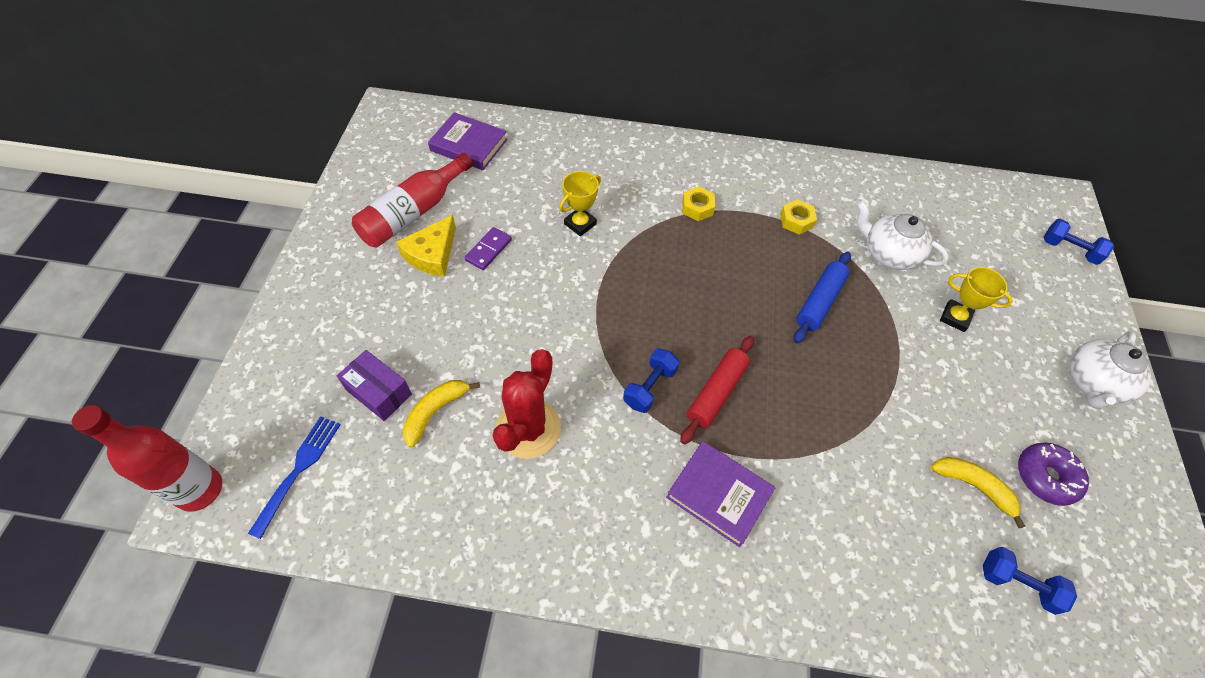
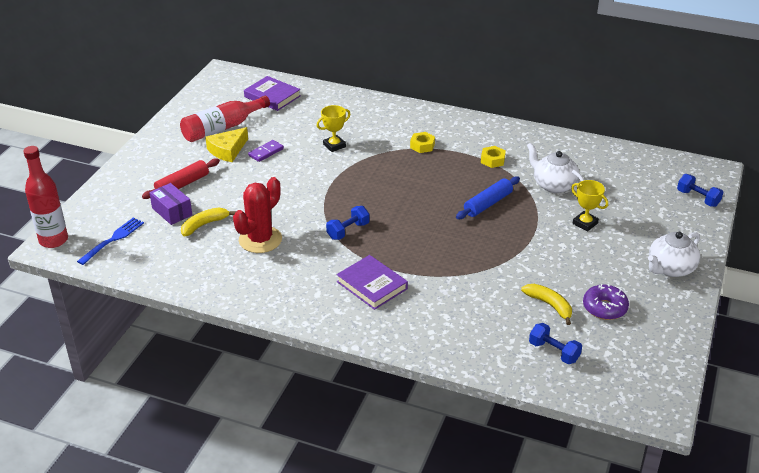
camera: 15 degrees right, 20 degrees down
red rolling pin [680,336,754,444] -> red rolling pin moved to [142,158,220,199]

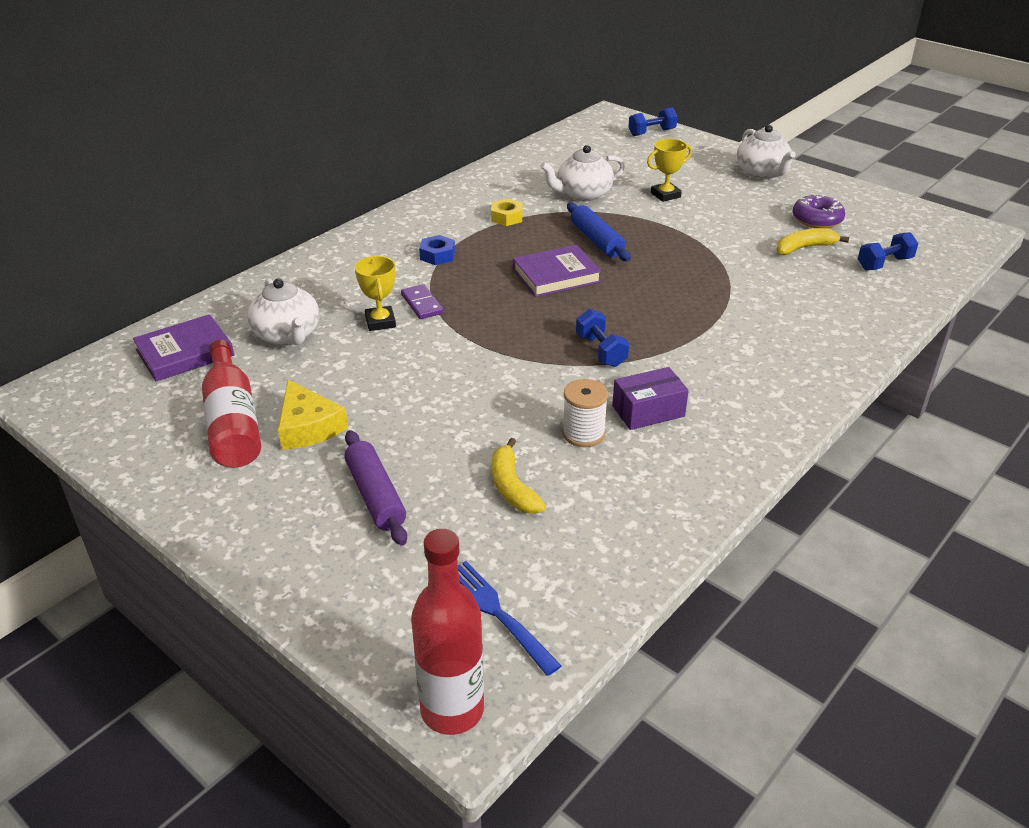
camera: 70 degrees left, 0 degrees up
red rolling pin [142,158,220,199] -> purple rolling pin [345,430,407,546]
purple box [149,183,192,225] -> purple box moved to [612,367,689,430]
red cactus [233,177,282,253] -> white spool [562,379,608,447]
purple domino [248,140,284,162] -> purple domino moved to [401,284,443,319]
purple book [336,255,408,310] -> purple book moved to [513,245,602,297]
yellow nut [410,132,435,153] -> blue nut [419,235,455,265]
none -> white teapot [248,278,319,346]

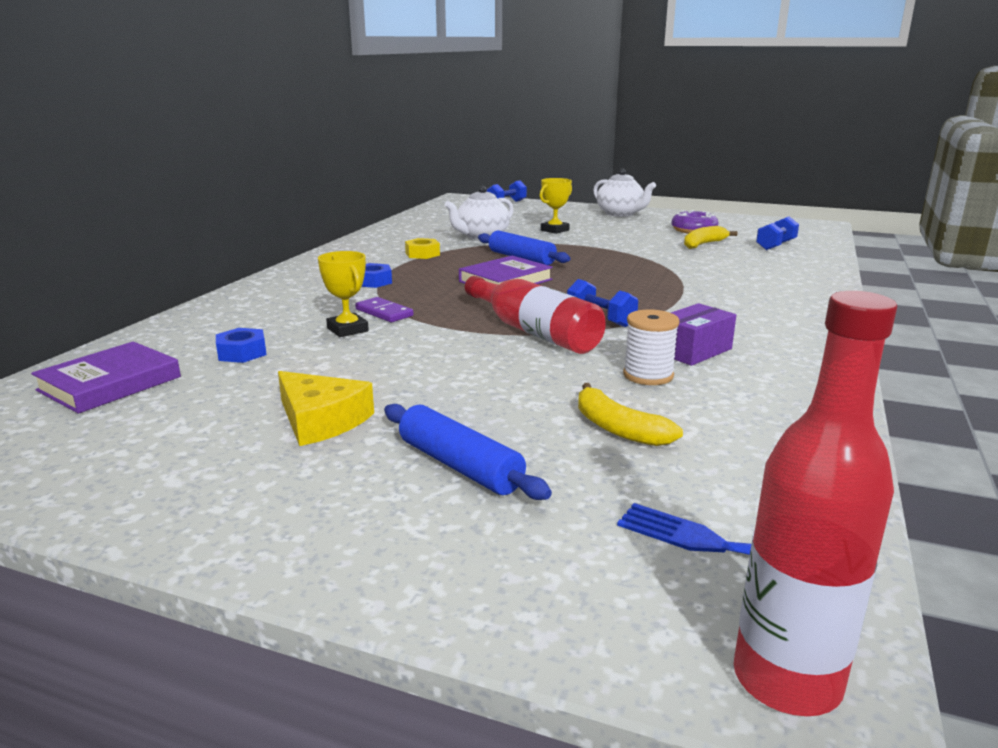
camera: 20 degrees left, 15 degrees down
red bottle [202,340,261,468] -> red bottle moved to [465,276,606,354]
white teapot [248,278,319,346] -> blue nut [216,328,267,363]
purple rolling pin [345,430,407,546] -> blue rolling pin [384,404,552,500]

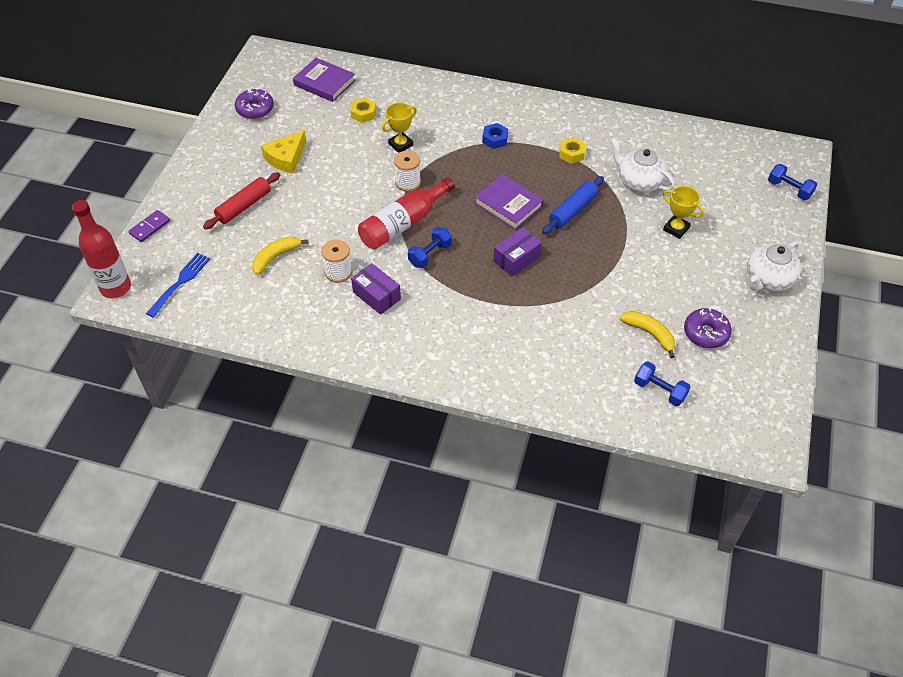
camera: 85 degrees right, 30 degrees up
blue nut [216,328,267,363] -> yellow nut [350,98,376,123]
purple domino [355,297,413,322] -> purple domino moved to [128,210,170,242]
blue rolling pin [384,404,552,500] -> red rolling pin [203,172,280,229]
none -> purple donut [235,88,274,119]
none -> white spool [394,151,421,192]
none -> purple box [493,227,542,276]

